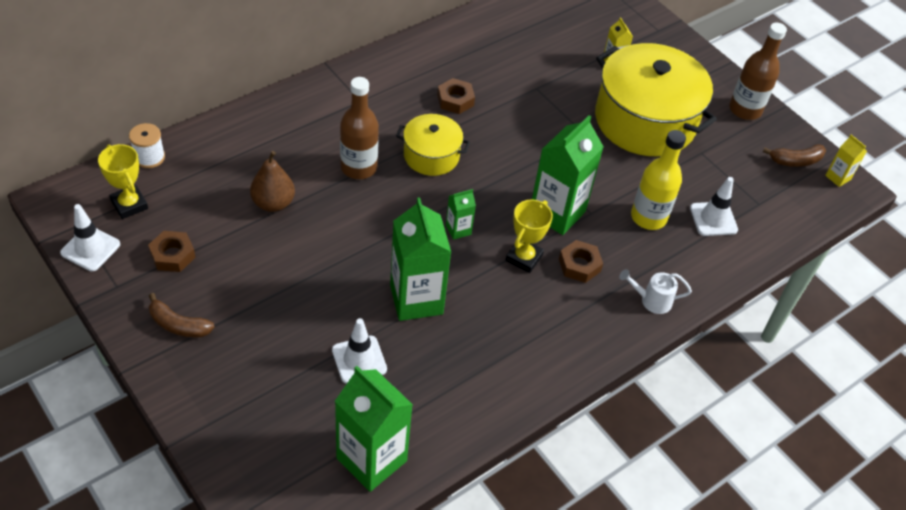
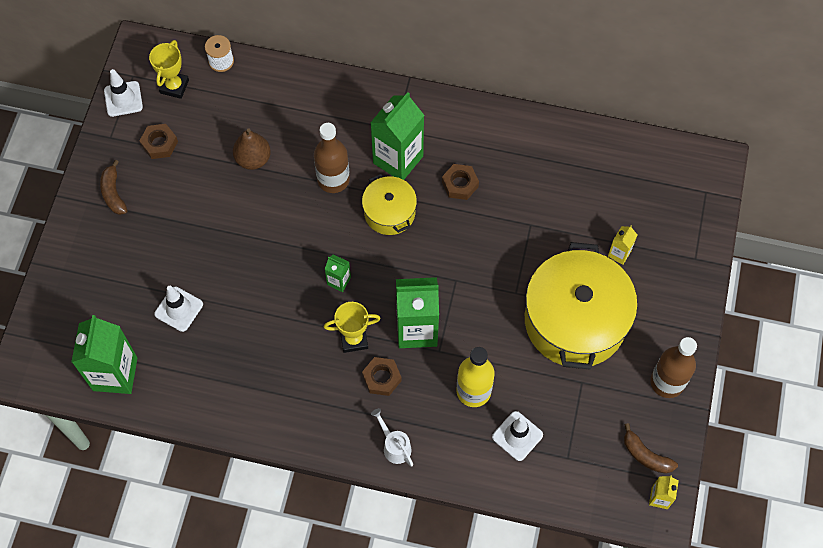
camera: 55 degrees right, 15 degrees up
green carton [390,197,451,321] -> green carton moved to [370,92,424,180]

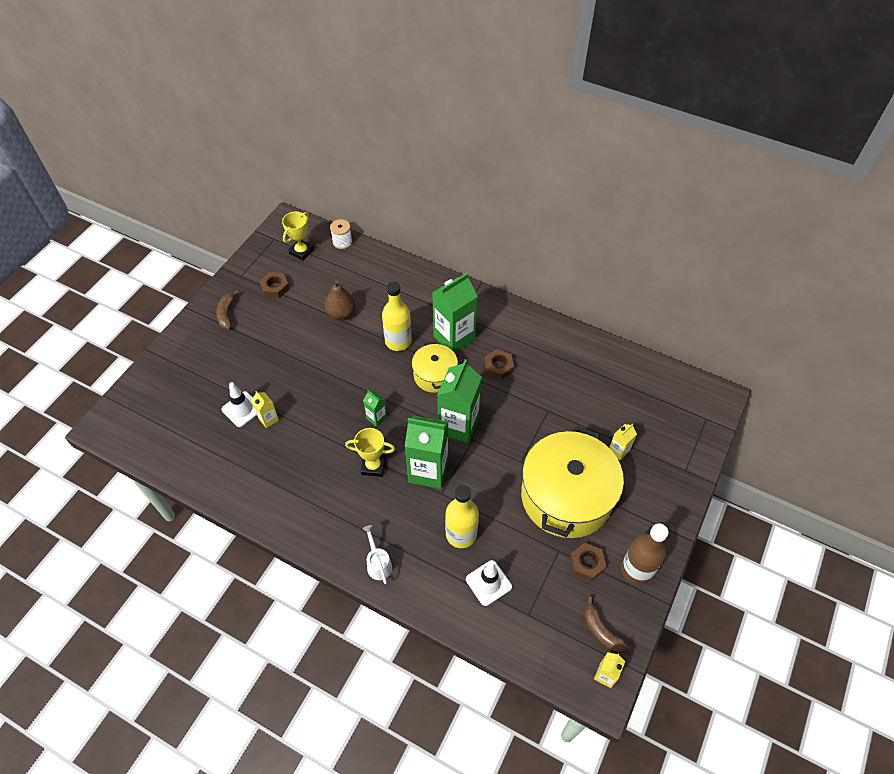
camera: 15 degrees right, 10 degrees down
green carton [72,315,138,394] -> green carton moved to [437,359,482,443]
white traffic cone [104,69,143,117] -> none
brown bottle [314,123,350,193] -> yellow bottle [382,282,412,351]
brown nut [362,357,402,396] -> brown nut moved to [570,543,606,581]
none -> yellow carton [251,391,279,428]

